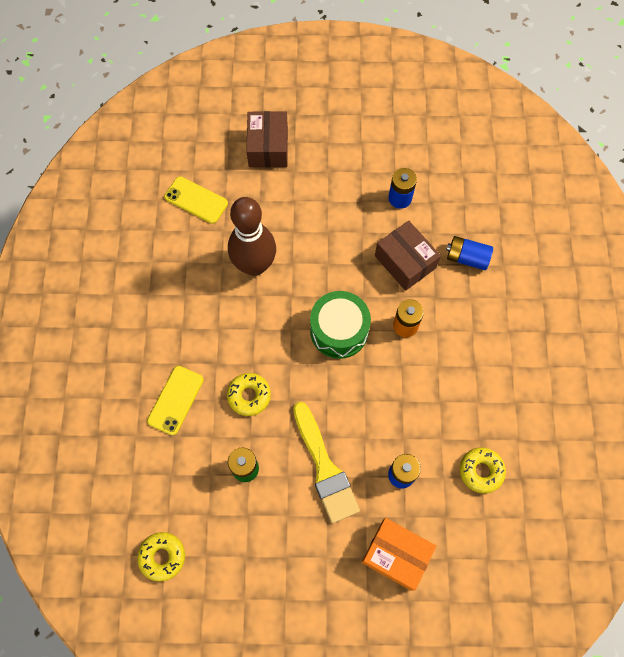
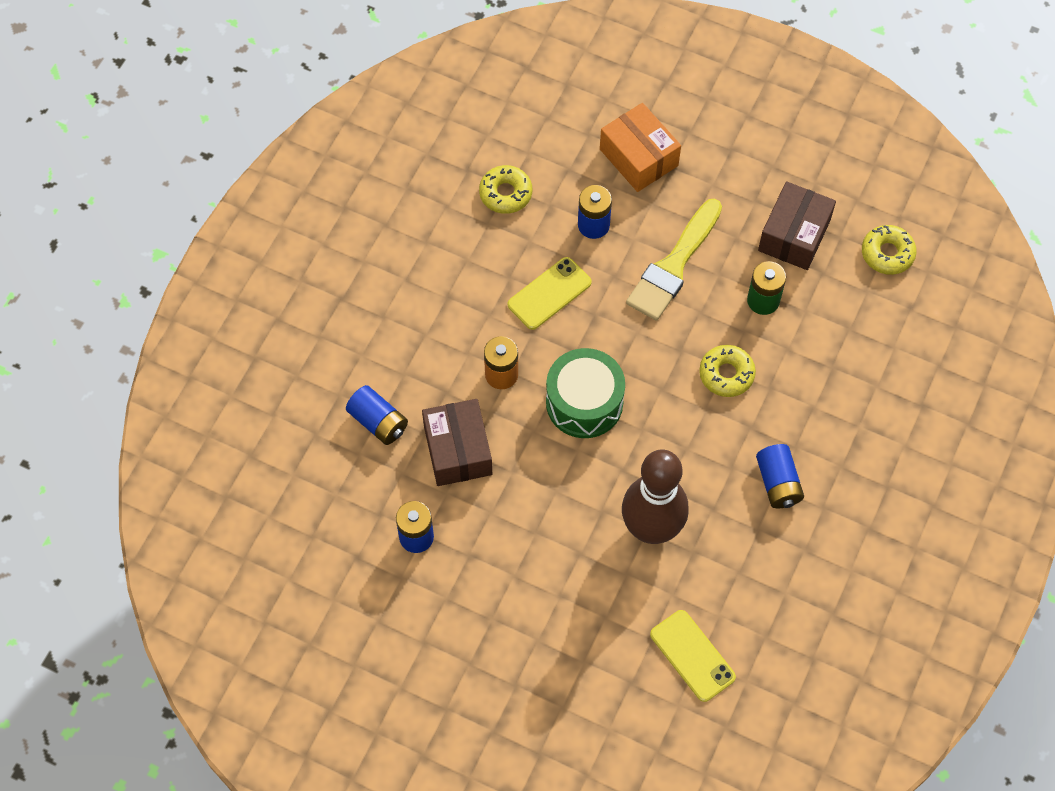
camera: 155 degrees left, 5 degrees down
yellow phone [147,366,204,435] -> yellow phone moved to [507,257,592,330]
brown box [246,111,288,167] -> brown box moved to [758,181,836,270]
yellow brush [293,402,360,523] -> yellow brush turned 150 degrees counterclockwise [626,199,722,321]
none -> blue battery [756,444,804,508]

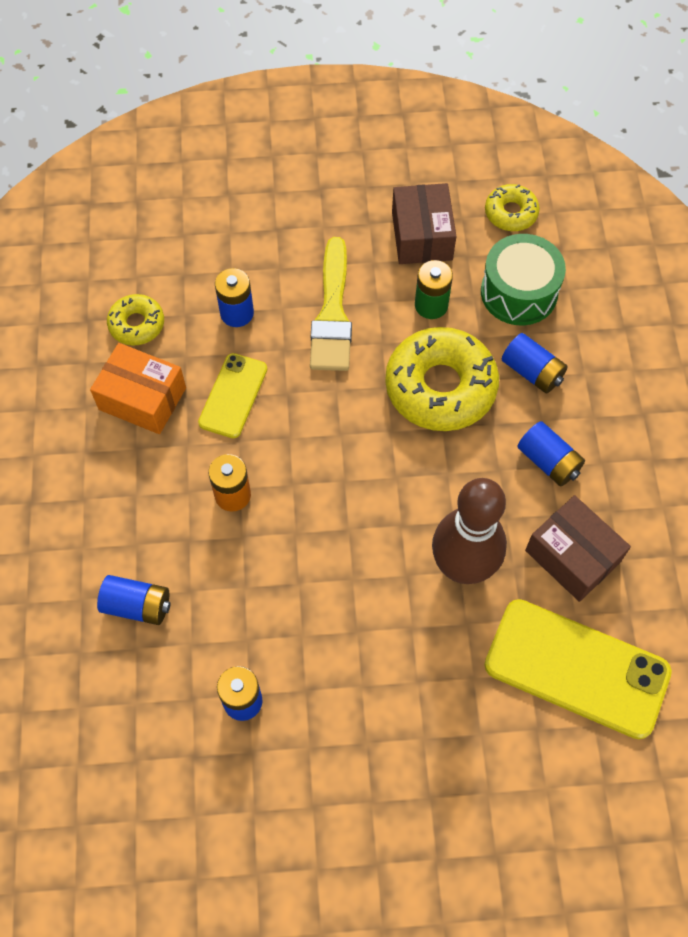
camera: 30 degrees left, 0 degrees up
brown box [422,399,492,486] -> brown box moved to [525,495,631,602]
green drum [546,348,625,438] -> green drum moved to [481,234,566,325]
orange box [600,103,681,192] -> orange box moved to [90,343,186,434]
yellow phone [650,610,736,702] -> yellow phone [484,599,672,739], size x1.75
yellow donut [699,345,756,397] -> yellow donut [385,327,499,431], size x1.92
none -> blue battery [502,333,568,394]

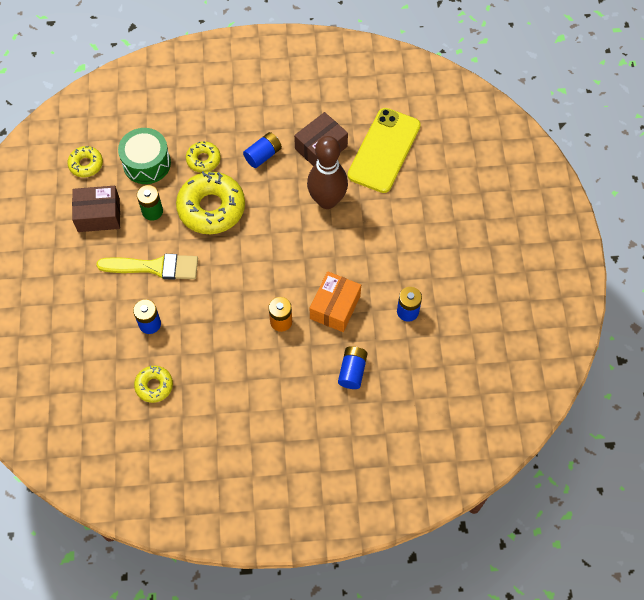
camera: 90 degrees left, 0 degrees up
orange box [90,343,186,434] -> orange box moved to [310,271,361,332]
yellow phone [198,353,267,438] -> none
blue battery [502,333,568,394] -> yellow donut [186,141,221,173]

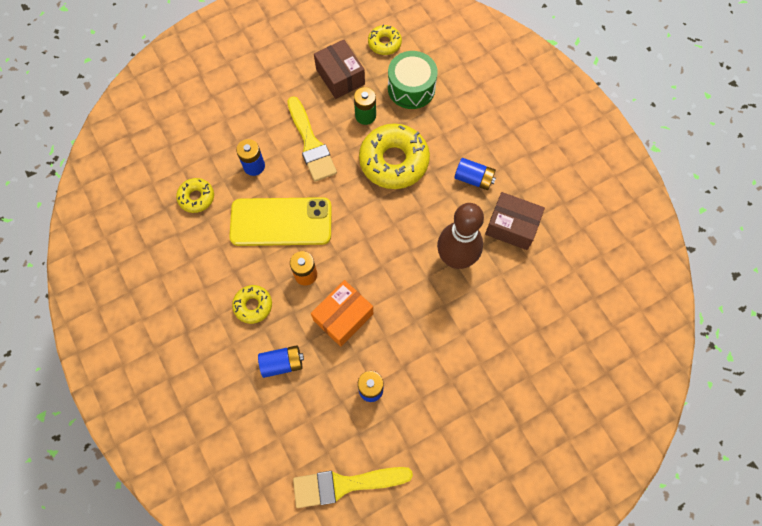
camera: 65 degrees right, 5 degrees up
yellow donut [186,141,221,173] -> yellow donut moved to [232,285,272,324]
orange box [310,271,361,332] -> orange box turned 45 degrees counterclockwise [311,280,373,347]
yellow phone [347,108,421,193] -> yellow phone moved to [229,197,332,246]
none -> yellow brush [293,467,413,508]

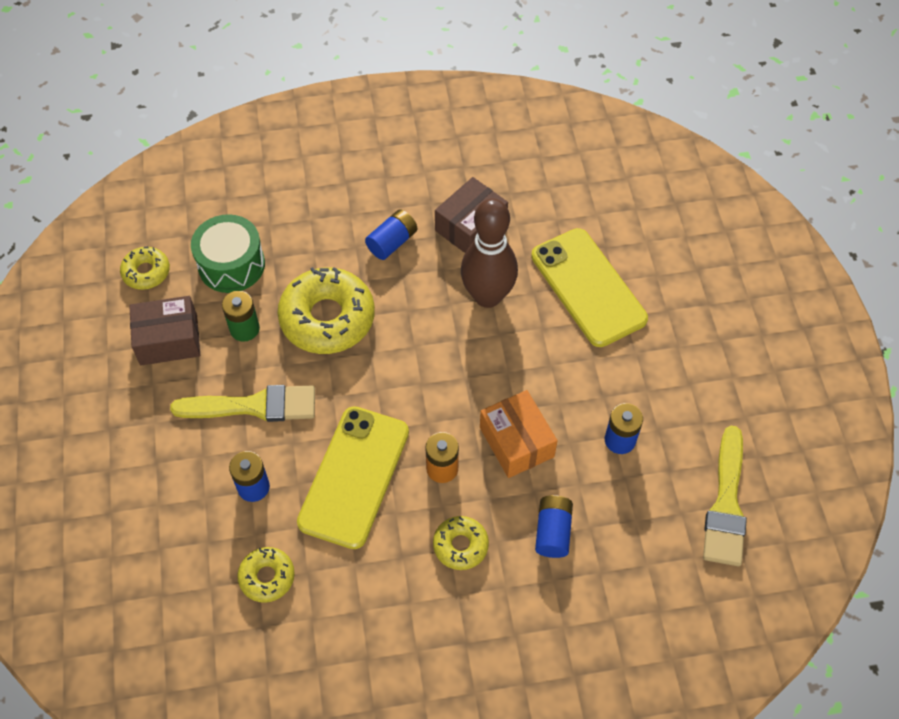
camera: 70 degrees left, 10 degrees down
none -> yellow phone [531,228,648,347]

